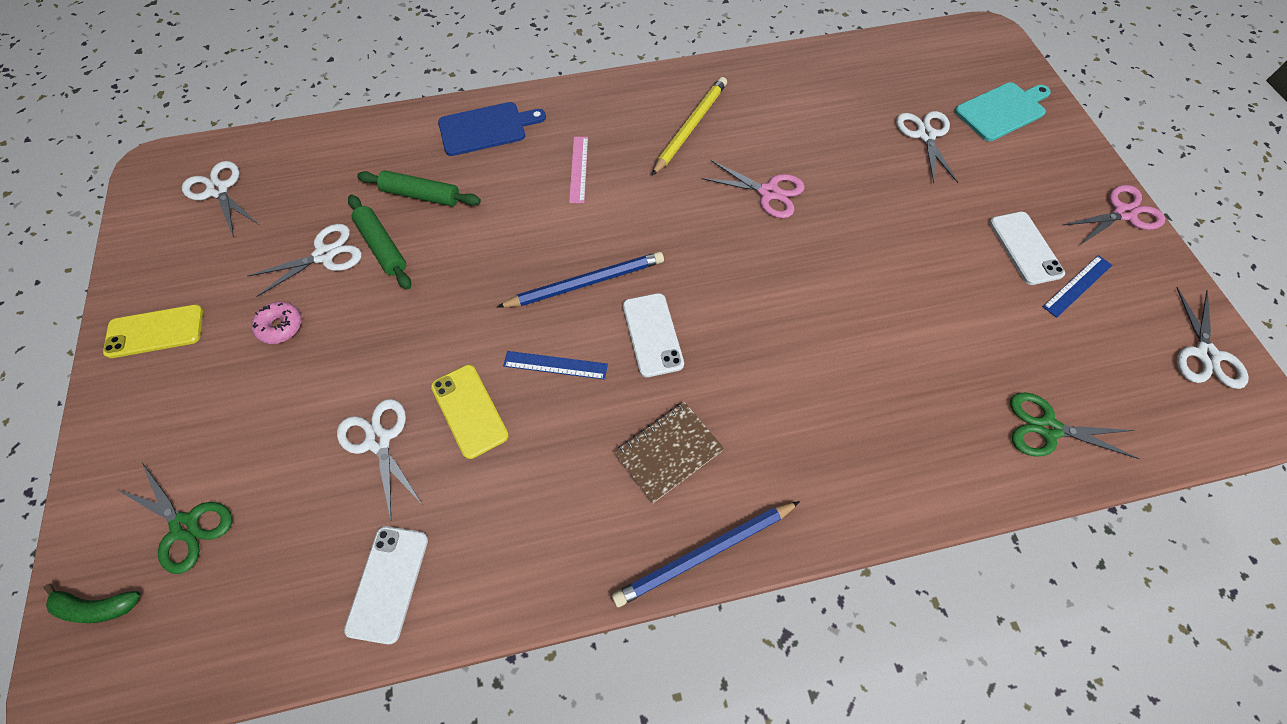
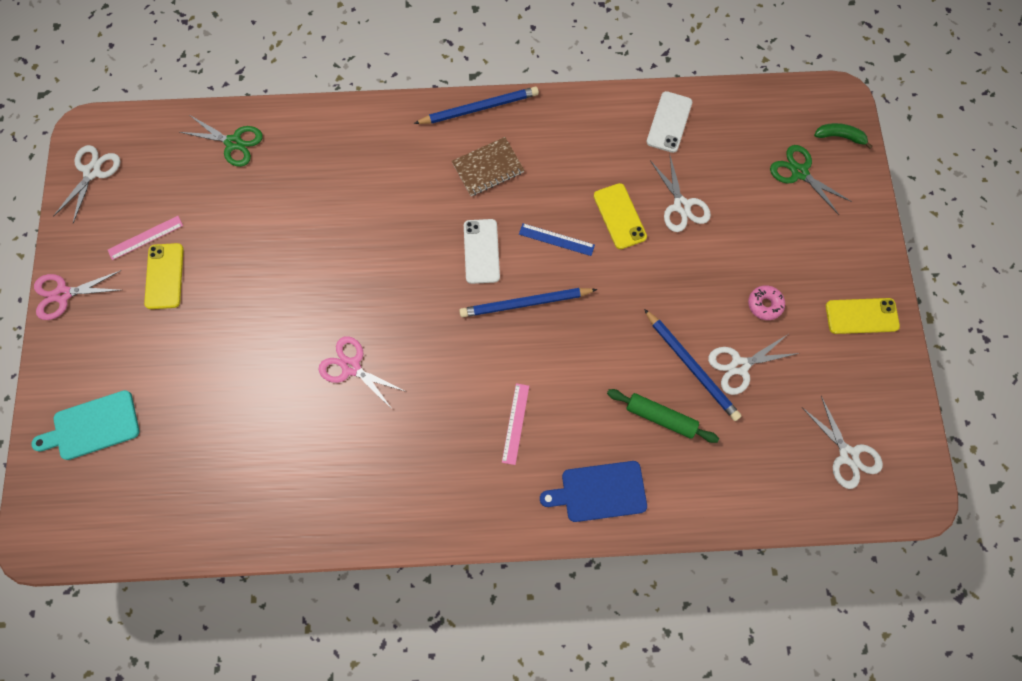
camera: 170 degrees left, 10 degrees up
green rolling pin [348,195,411,289] -> blue pencil [644,309,741,421]
yellow pencil [652,77,727,175] -> none
white scissors [896,111,958,183] -> none
white phone [989,212,1065,285] -> yellow phone [144,243,184,309]
blue ruler [1043,255,1112,318] -> pink ruler [108,216,183,260]

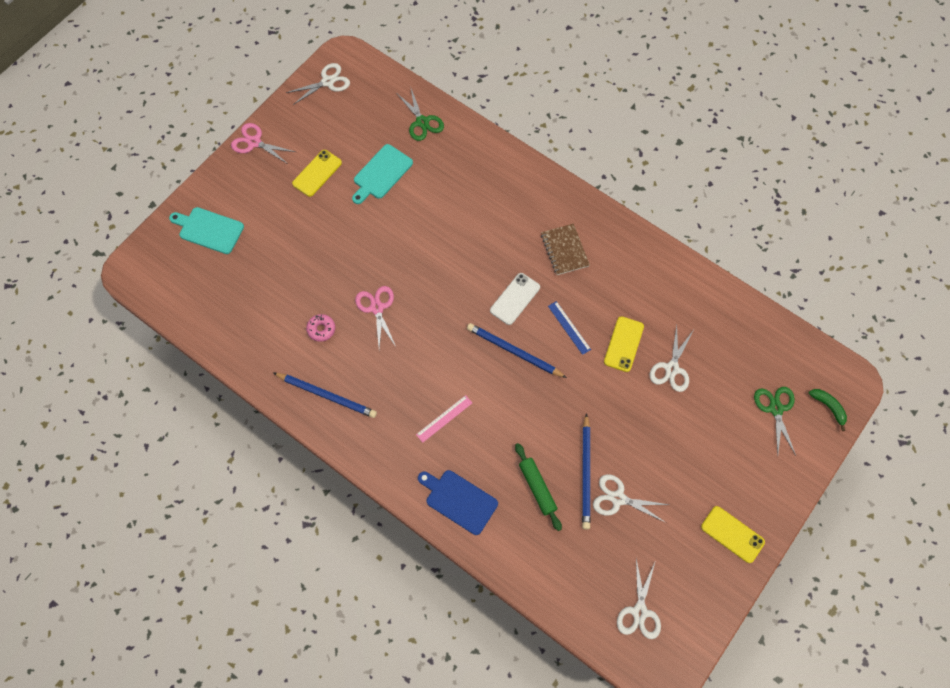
camera: 40 degrees right, 5 degrees down
pink ruler [108,216,183,260] -> none
blue pencil [414,87,539,124] -> blue pencil moved to [274,373,377,418]
brown notebook [452,137,524,196] -> brown notebook turned 60 degrees clockwise [541,224,590,275]
white phone [647,91,692,153] -> none
pink donut [748,286,785,320] -> pink donut moved to [306,314,335,342]
none -> turquoise cutting board [352,144,413,204]

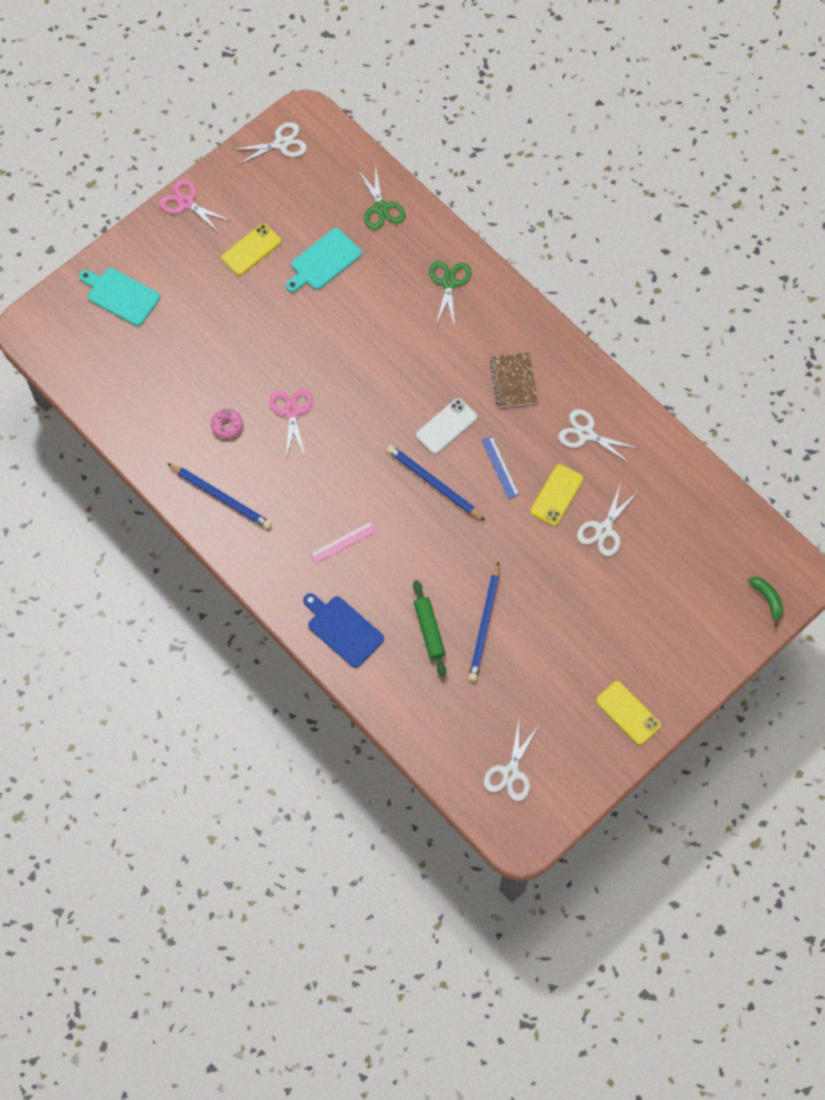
camera: 10 degrees right, 0 degrees up
white scissors [593,474,669,523] -> white scissors moved to [559,409,637,464]
green scissors [754,387,796,455] -> green scissors moved to [429,261,471,328]

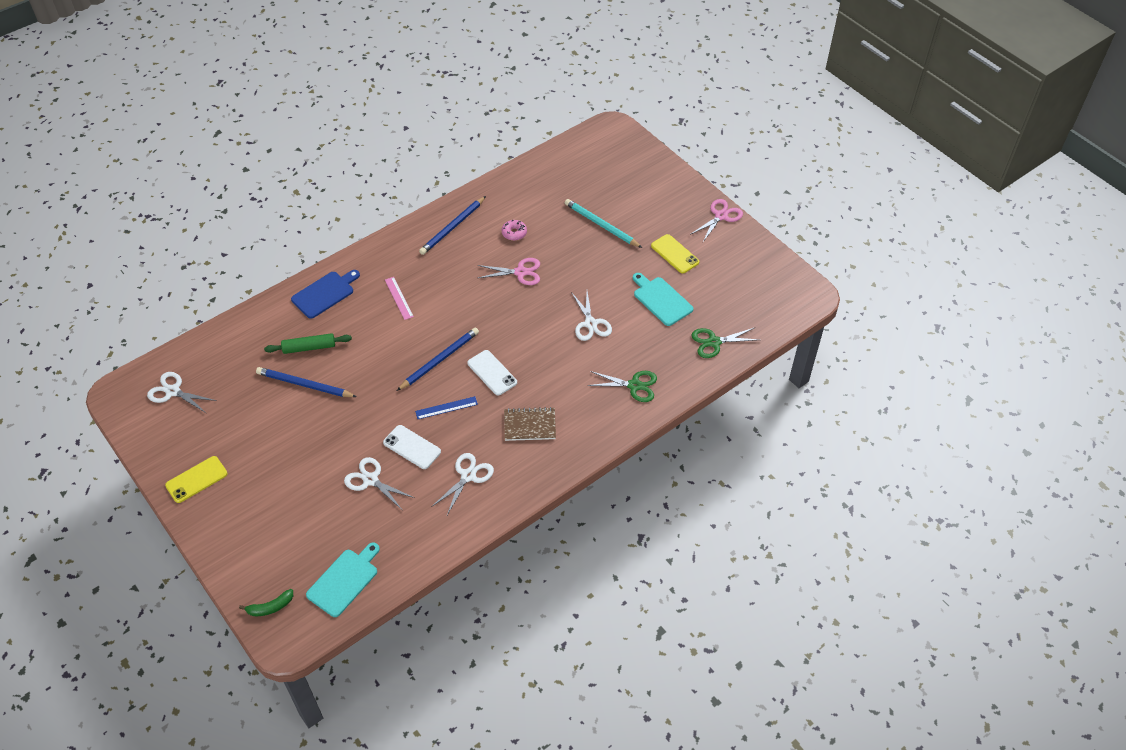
camera: 95 degrees right, 15 degrees down
turquoise cutting board [79,268,160,326] -> turquoise cutting board moved to [306,542,380,617]
white scissors [231,122,307,165] -> white scissors moved to [571,291,612,341]
yellow phone [530,464,584,526] -> white phone [383,425,441,469]
none -> turquoise pencil [565,199,642,248]

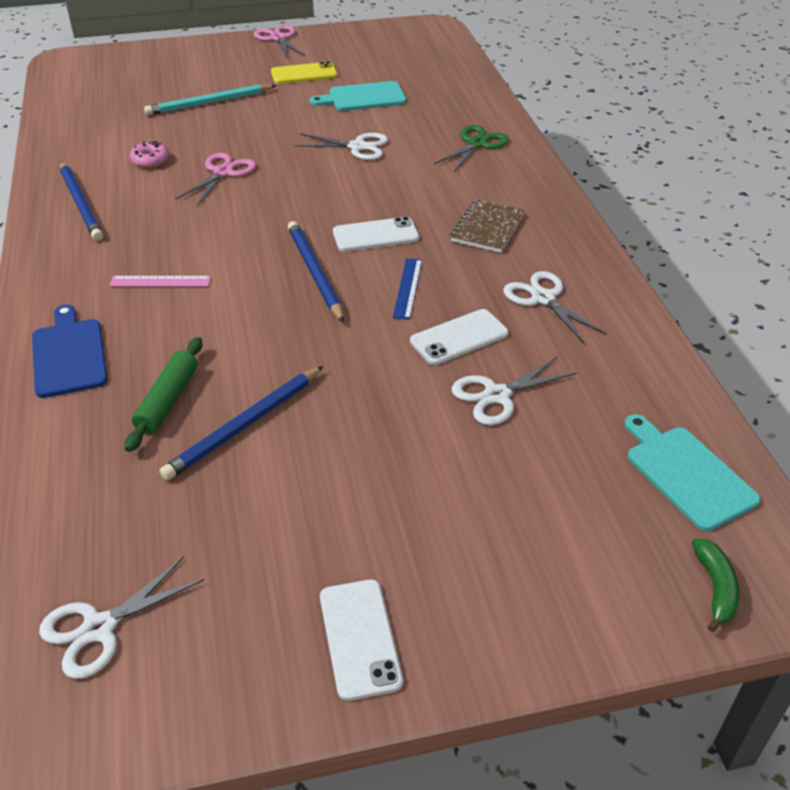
camera: 65 degrees left, 10 degrees down
yellow phone [165,456,227,503] -> white phone [320,579,403,701]
green scissors [691,328,759,358] -> none

